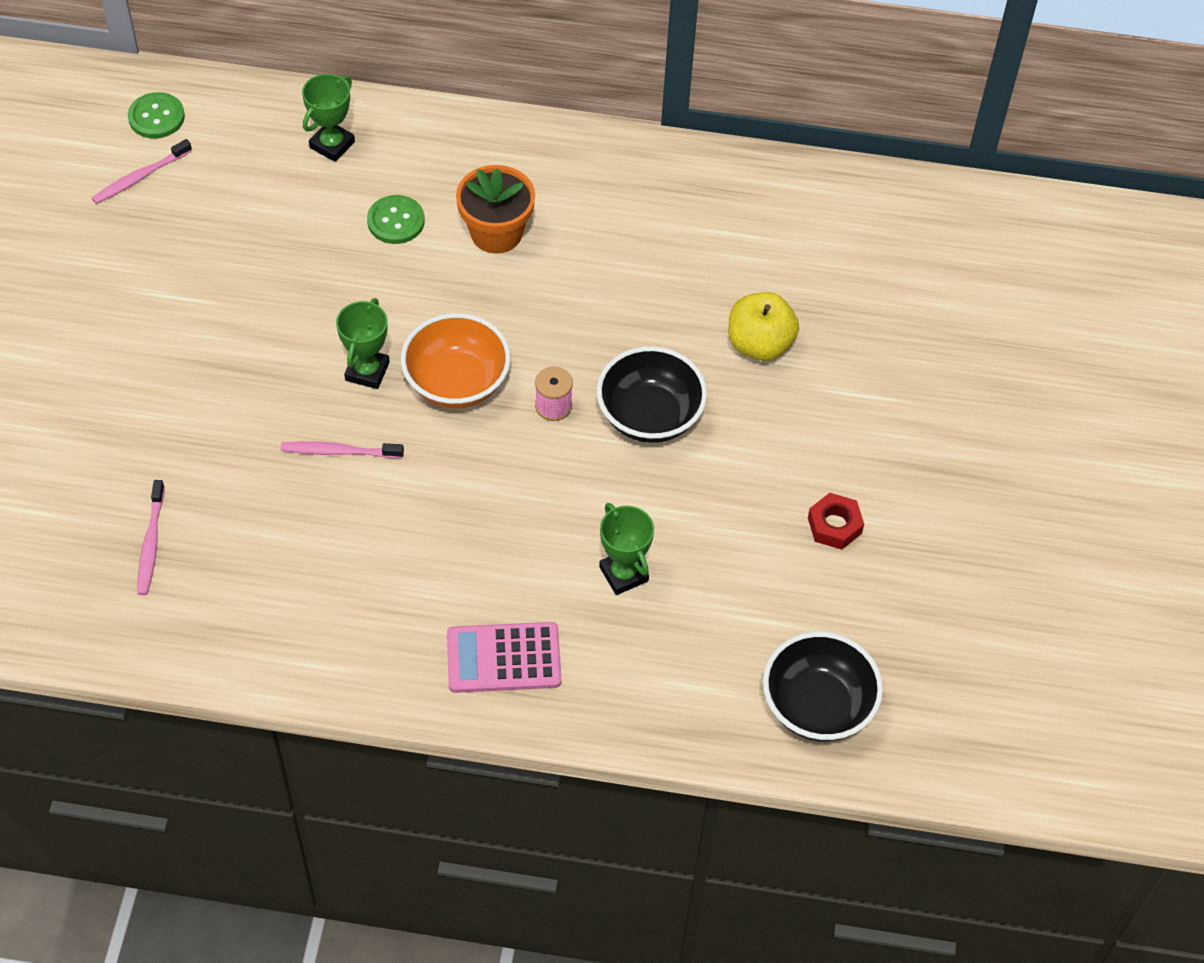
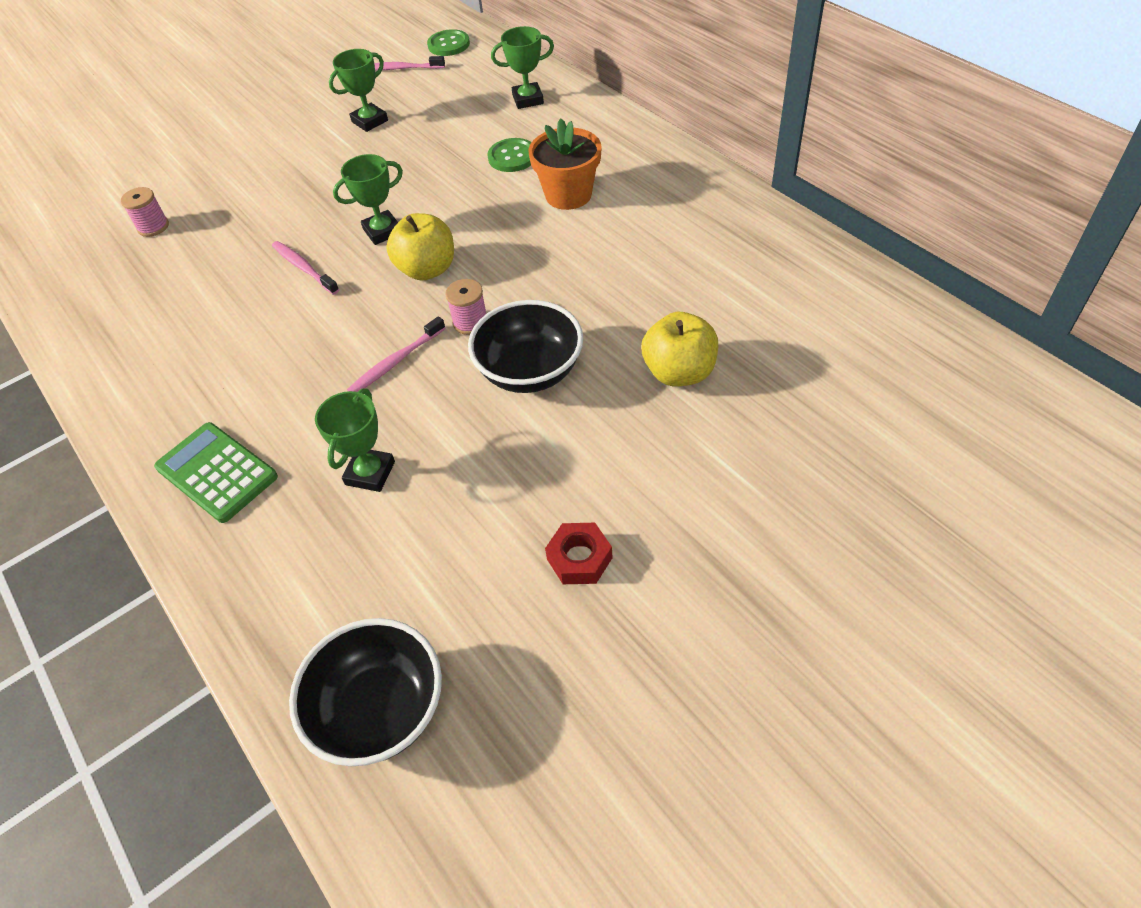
camera: 50 degrees right, 5 degrees down
pink toothbrush [137,480,165,595] -> pink toothbrush moved to [347,316,445,392]
orange bowl [401,313,511,408] -> yellow apple [386,213,454,280]
pink calculator [447,622,561,693] -> green calculator [154,422,278,523]
none -> pink spool [121,187,169,237]
none -> green trophy [329,49,388,132]

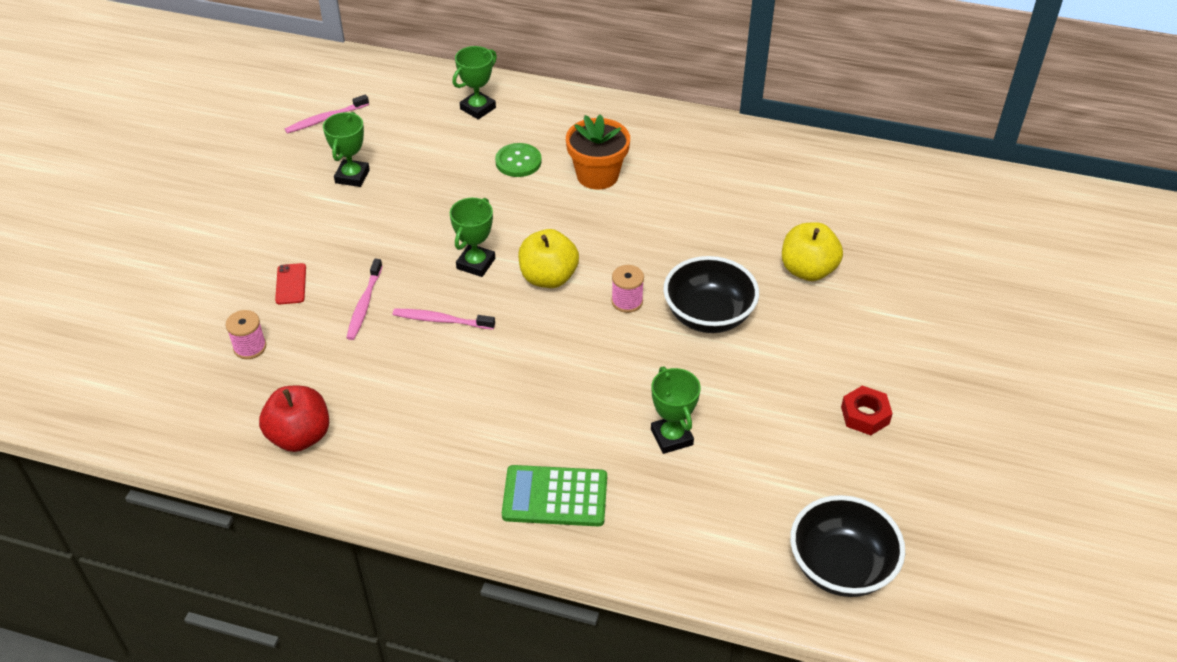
camera: 40 degrees left, 5 degrees down
pink toothbrush [347,316,445,392] -> pink toothbrush moved to [346,259,383,340]
green button [427,29,470,56] -> none
none -> red apple [259,386,329,452]
none -> red phone [275,263,306,304]

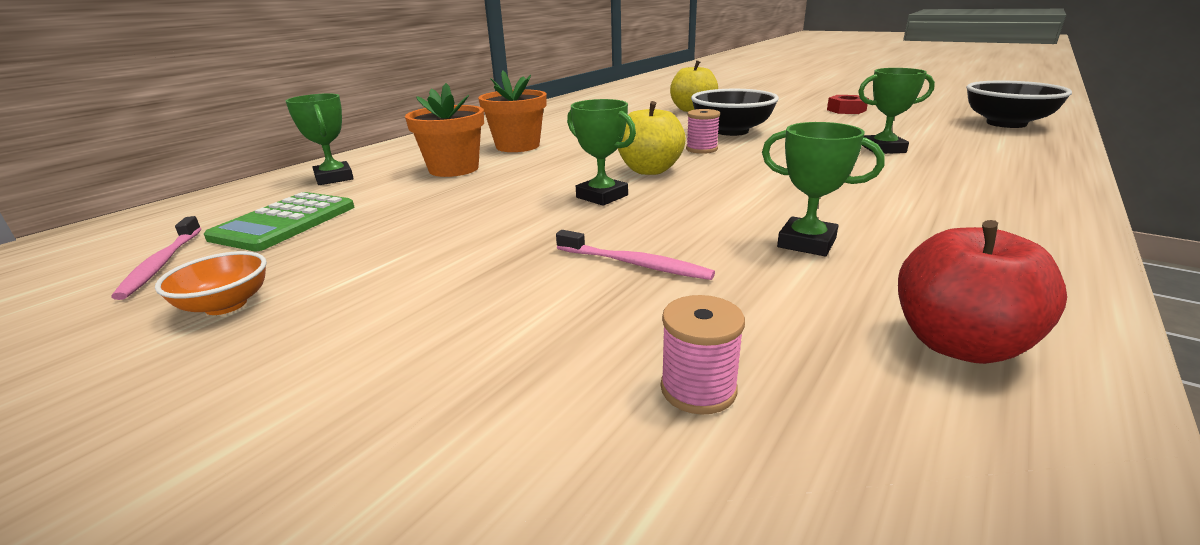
camera: 70 degrees left, 20 degrees down
red phone [275,263,306,304] -> none
green trophy [323,112,370,187] -> green trophy moved to [762,122,885,256]
pink toothbrush [393,309,495,330] -> none
green button [495,143,542,177] -> orange flower pot [405,83,484,177]
green calculator [502,465,607,526] -> green calculator moved to [204,192,354,251]
none -> orange bowl [155,251,267,315]

